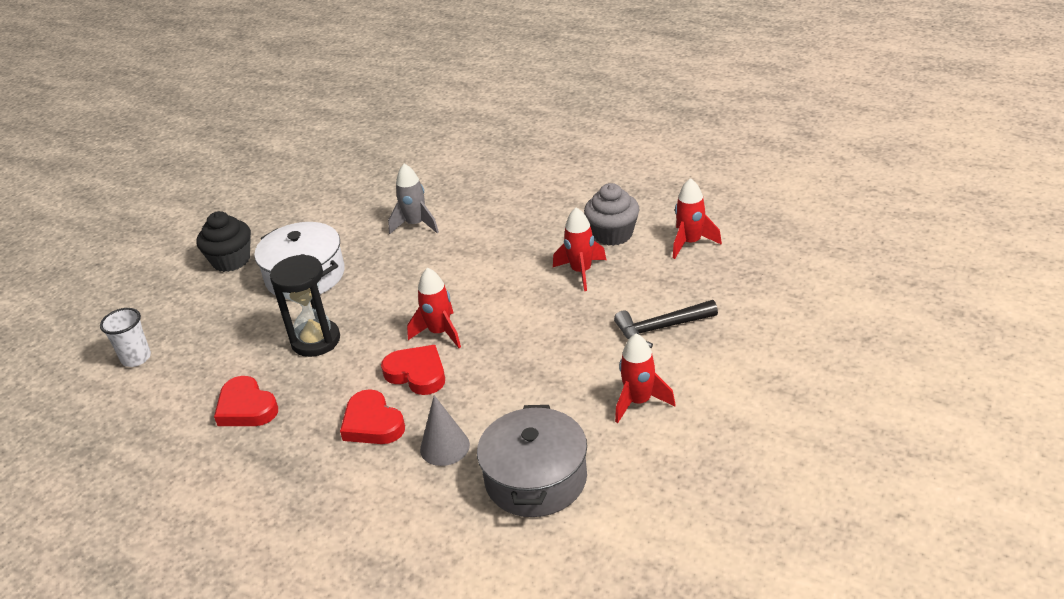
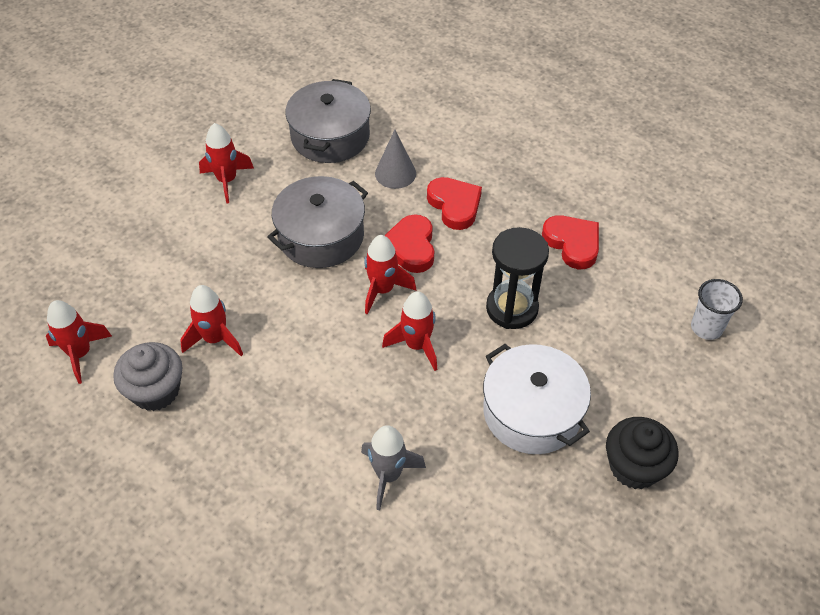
camera: 175 degrees left, 15 degrees up
red heart [381,345,445,395] -> red heart turned 45 degrees clockwise [384,214,434,273]
black hammer [614,300,718,348] -> none
none -> grey pot [268,176,368,268]
none -> red rocket [382,291,437,371]

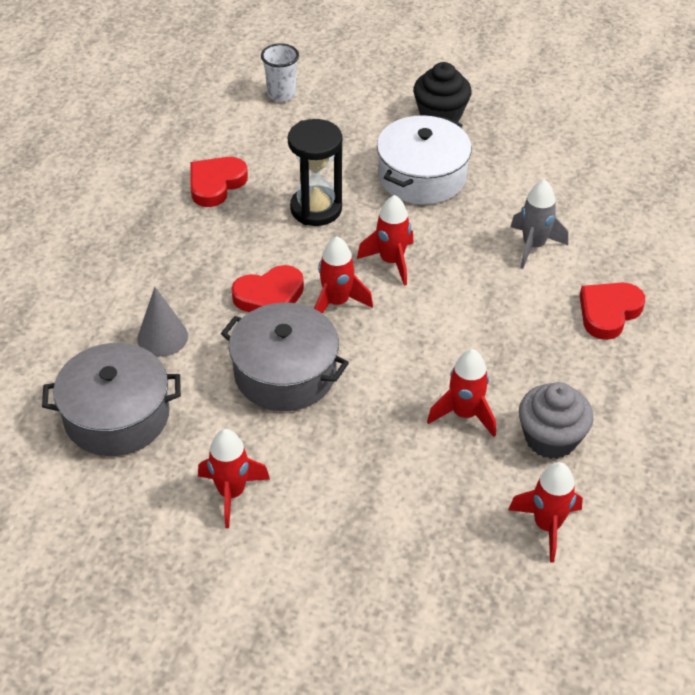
camera: 110 degrees left, 5 degrees down
red heart [427,177,482,230] -> red heart moved to [580,283,645,340]

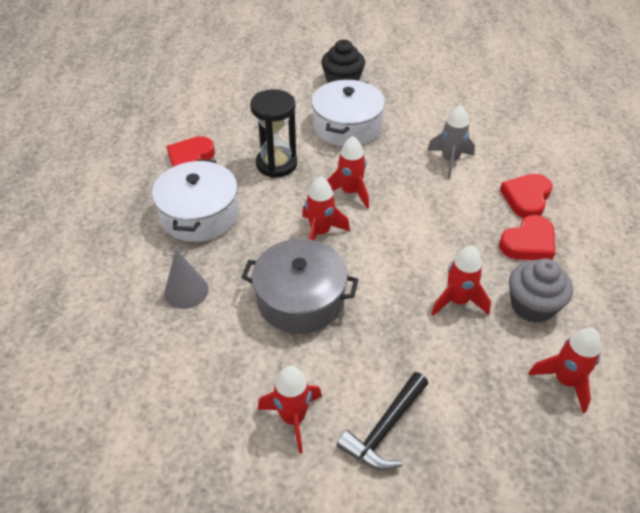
camera: 15 degrees left, 0 degrees up
grey pot [42,343,181,456] -> none
red heart [231,265,304,312] -> red heart moved to [499,215,555,260]
white cup [261,43,299,102] -> none
none -> white pot [152,159,239,242]
none -> black hammer [336,372,428,471]

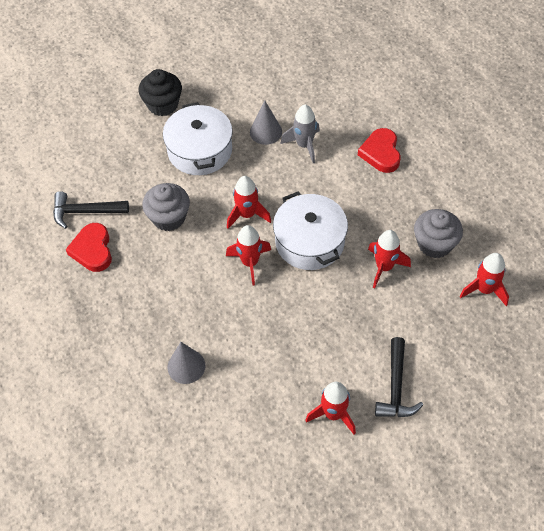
camera: 30 degrees left, 10 degrees up
white pot [152,159,239,242] -> white pot moved to [273,192,348,270]
grey pot [241,239,359,334] -> none
black hourglass [250,89,297,178] -> grey cupcake [142,183,190,231]
red heart [499,215,555,260] -> none
none -> black hammer [53,191,129,229]
none -> grey cone [250,101,282,145]

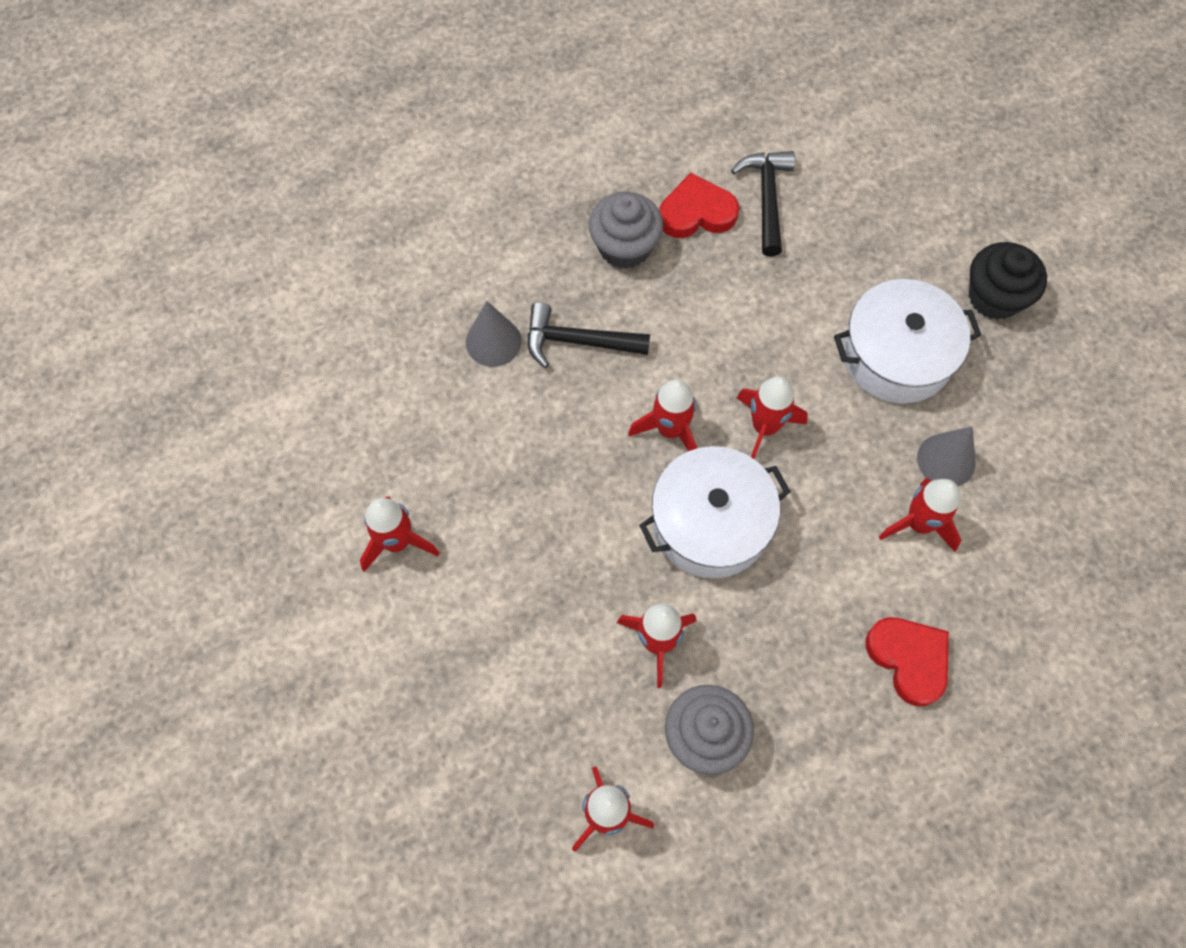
camera: 90 degrees right, 10 degrees up
grey cupcake [142,183,190,231] -> grey cupcake moved to [589,192,663,269]
grey rocket [280,105,320,163] -> red rocket [879,478,961,552]
red heart [358,128,401,173] -> red heart turned 60 degrees clockwise [865,617,949,706]
black hammer [375,337,423,417] -> black hammer moved to [527,302,650,368]

